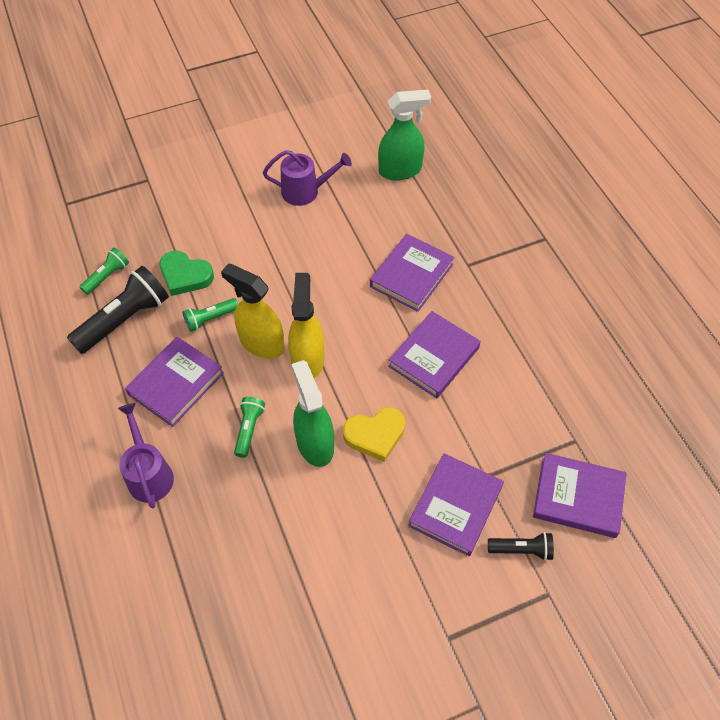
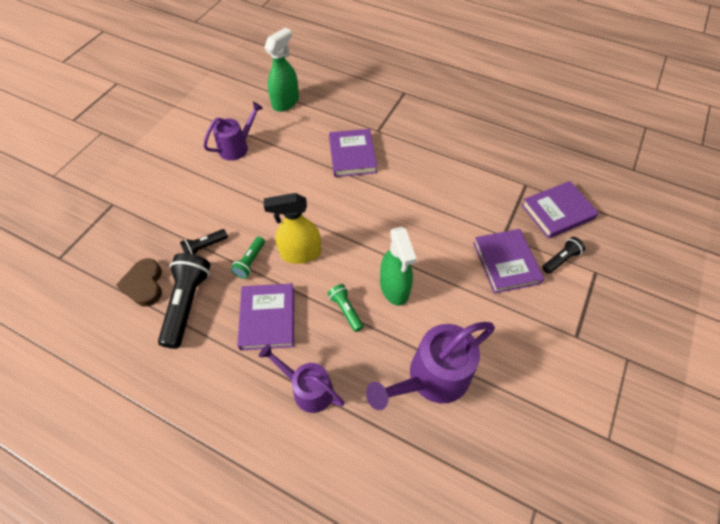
camera: 40 degrees left, 0 degrees up
green flashlight [80,248,129,295] -> brown heart [116,258,162,306]
green heart [159,250,214,296] -> black flashlight [180,229,228,255]
yellow spray bottle [288,273,325,379] -> none
green spray bottle [291,360,334,467] -> green spray bottle turned 135 degrees counterclockwise [380,227,416,306]
yellow heart [343,407,405,462] -> none
purple book [388,311,480,398] -> none
none -> purple watering can [366,322,495,410]

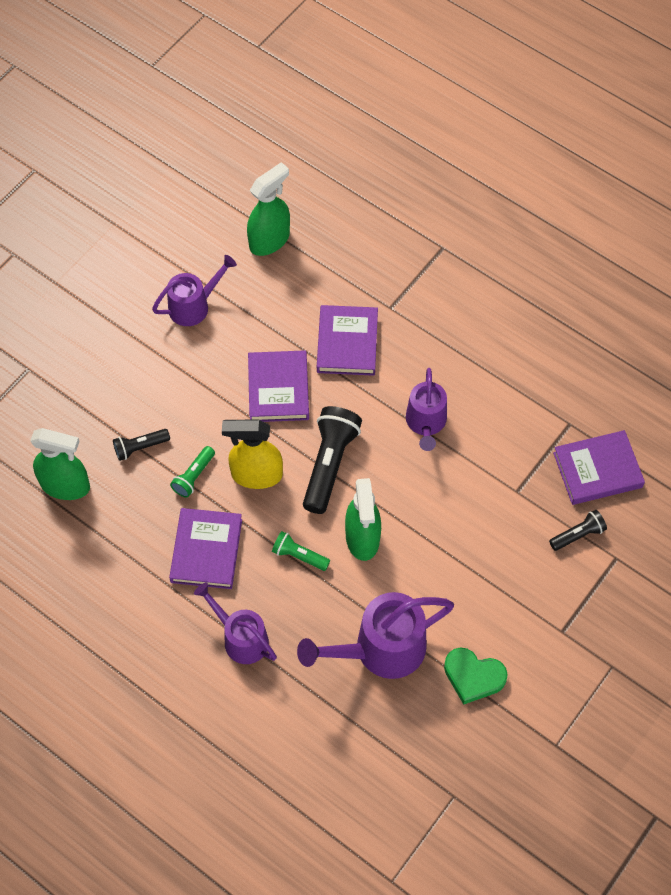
camera: 10 degrees right, 5 degrees up
brown heart [116,258,162,306] -> green spray bottle [30,428,90,500]
black flashlight [158,253,210,349] -> black flashlight moved to [303,406,362,514]
green flashlight [327,284,363,332] -> green flashlight turned 45 degrees counterclockwise [272,531,330,571]
purple book [473,229,544,294] -> purple book moved to [248,350,309,422]
none -> purple watering can [406,368,447,451]
none -> green heart [444,647,508,705]

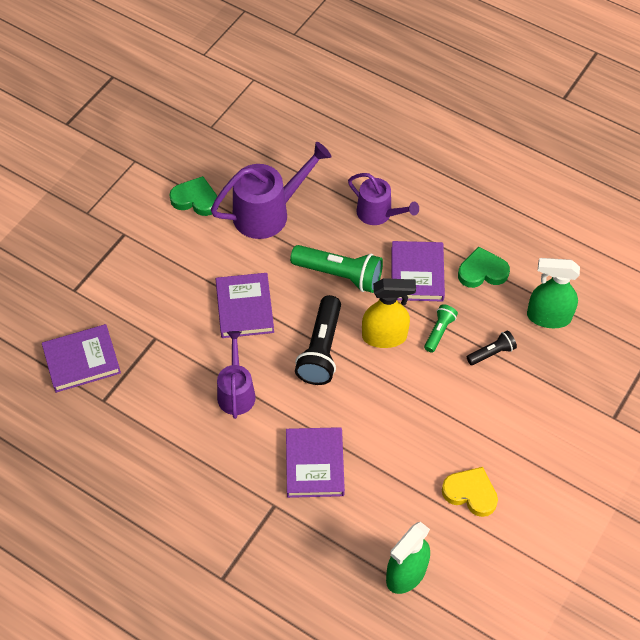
camera: 175 degrees right, 5 degrees down
purple watering can [152,255,237,326] -> yellow heart [442,467,498,517]
purple book [248,350,309,422] -> purple book moved to [216,273,274,338]
green flashlight [272,531,330,571] -> green flashlight [290,245,383,293], size x1.87
green spray bottle [345,478,381,561] -> none
black flashlight [549,510,607,551] -> none
none -> green heart [458,247,510,288]

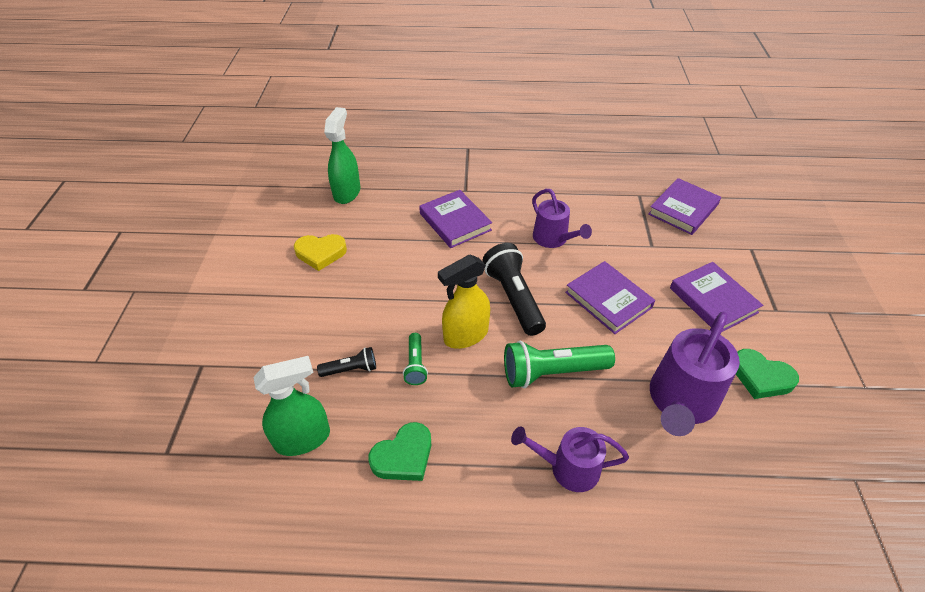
camera: 150 degrees right, 10 degrees down
green heart [169,176,217,216] -> green heart turned 45 degrees clockwise [736,349,799,399]
purple book [392,241,445,302] -> purple book moved to [670,262,763,332]
black flashlight [467,331,517,365] -> black flashlight turned 135 degrees counterclockwise [317,347,376,377]

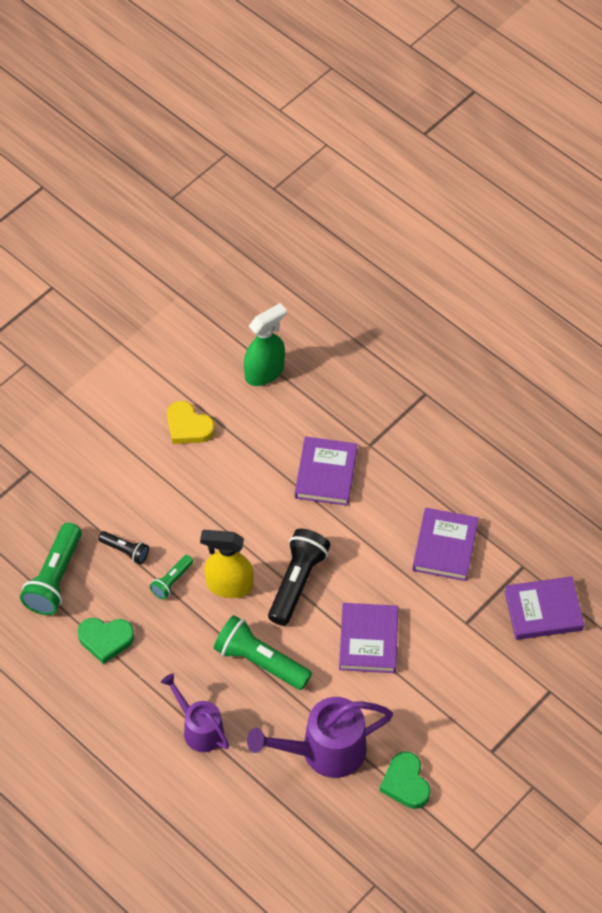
camera: 40 degrees right, 10 degrees up
green spray bottle [253,356,330,456] -> green flashlight [20,523,82,615]
purple watering can [532,189,592,248] -> none
purple book [670,262,763,332] -> purple book moved to [412,508,479,581]

